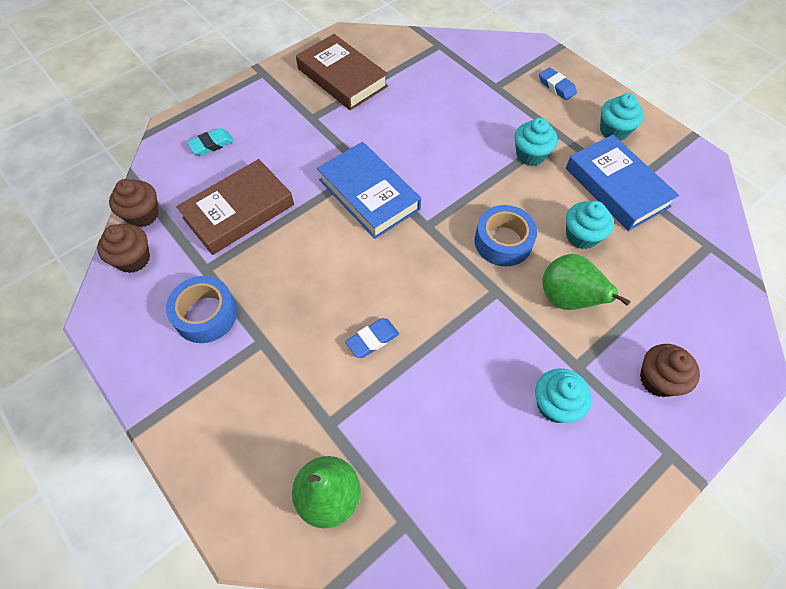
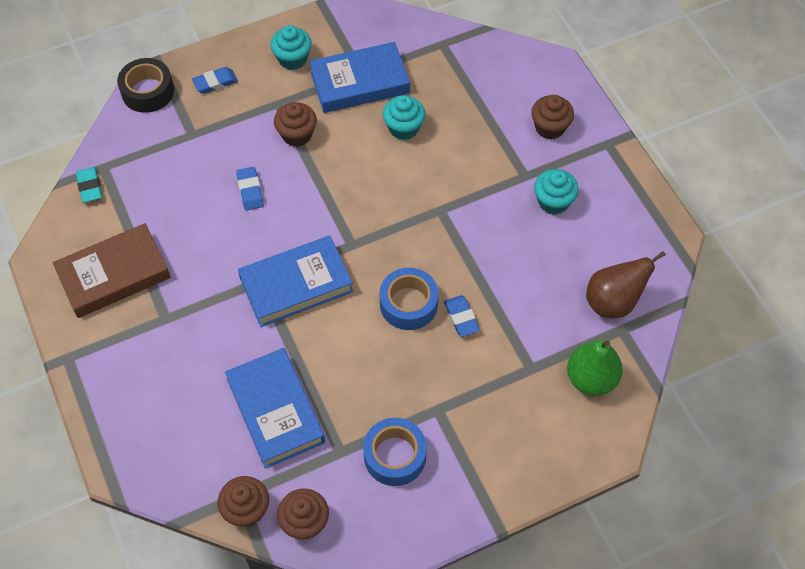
camera: 75 degrees left, 0 degrees up
brown book [176,159,294,255] -> blue book [225,348,325,469]
turquoise eraser [187,128,234,156] -> turquoise eraser moved to [76,167,102,203]
blue tape [475,205,537,266] -> blue tape moved to [379,268,439,330]
turquoise cupcake [514,118,558,166] -> brown cupcake [274,102,317,147]
green pear [543,254,631,310] -> none
none -> black tape [117,58,174,113]
none -> blue eraser [236,167,264,211]
none -> brown pear [586,251,666,318]

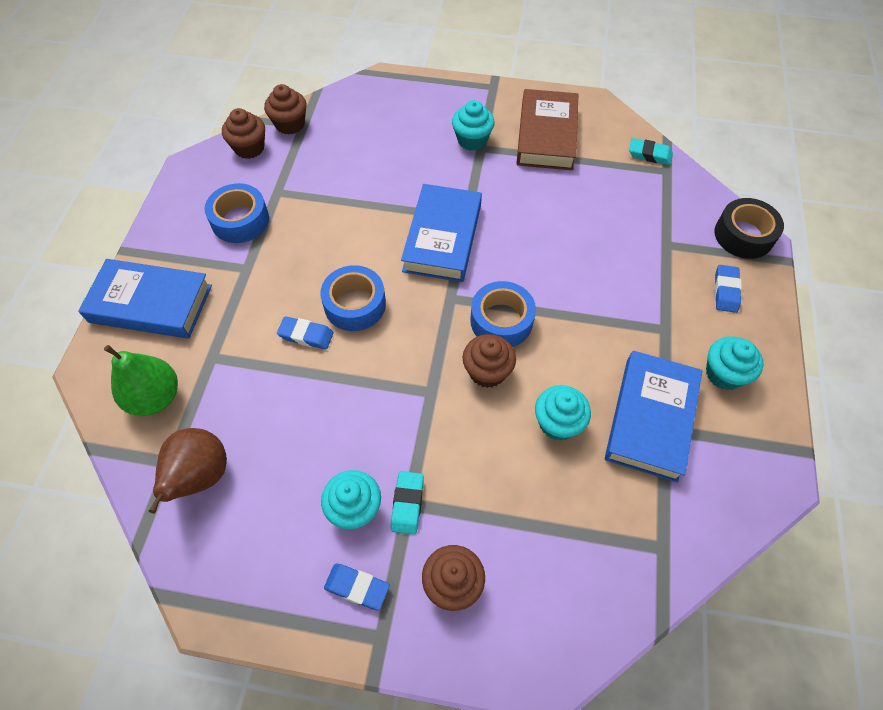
camera: 125 degrees right, 0 degrees up
blue book [225,348,325,469] -> blue book moved to [78,259,212,339]
blue eraser [236,167,264,211] -> blue eraser moved to [324,564,390,610]
brown cupcake [274,102,317,147] -> brown cupcake moved to [463,334,516,388]
none -> turquoise eraser [391,471,424,535]
none -> turquoise cupcake [452,100,495,151]
none -> blue tape [470,281,536,347]

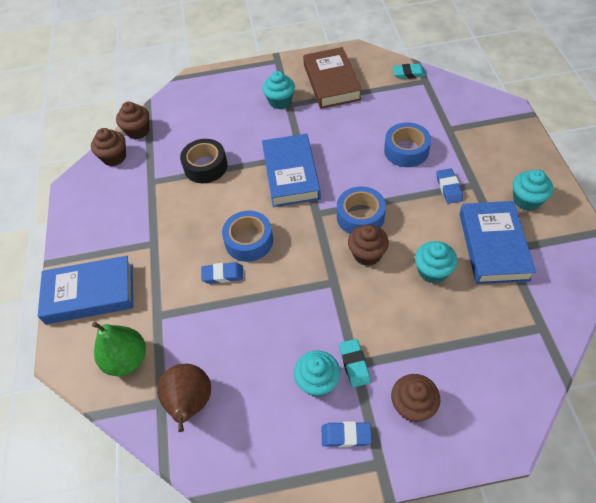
camera: 15 degrees left, 5 degrees down
blue tape [204,183,269,243] -> blue tape moved to [384,122,431,167]
black tape [714,198,784,259] -> black tape moved to [180,139,228,183]
blue eraser [715,265,742,313] -> blue eraser moved to [436,168,463,204]

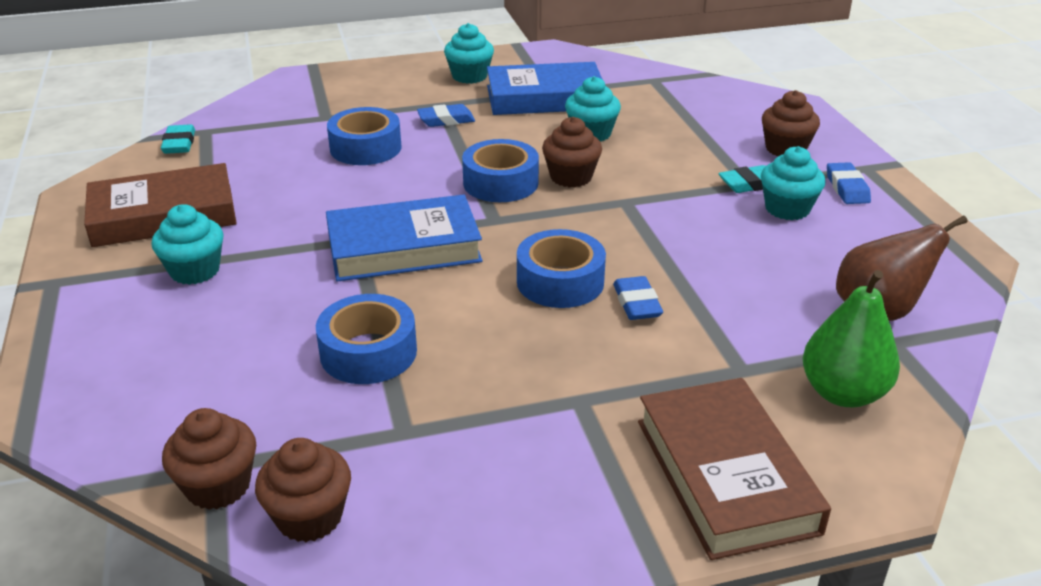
camera: 100 degrees left, 20 degrees down
blue book [38,256,133,324] -> brown book [638,378,831,560]
black tape [180,139,228,183] -> blue tape [316,294,417,384]

